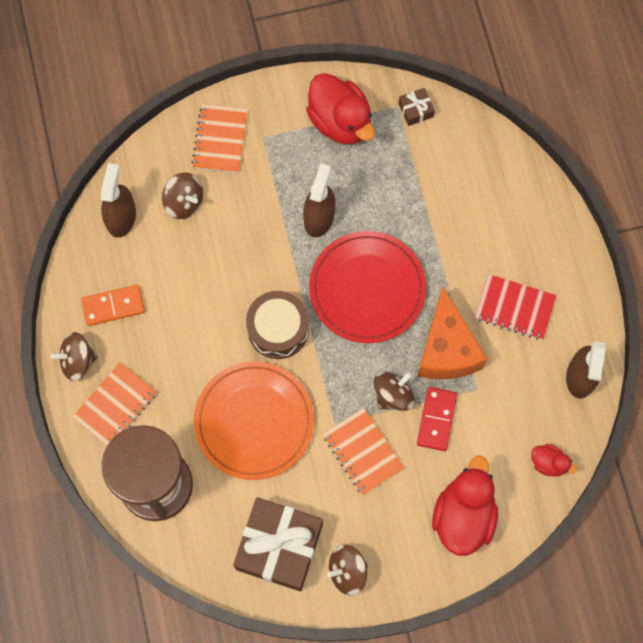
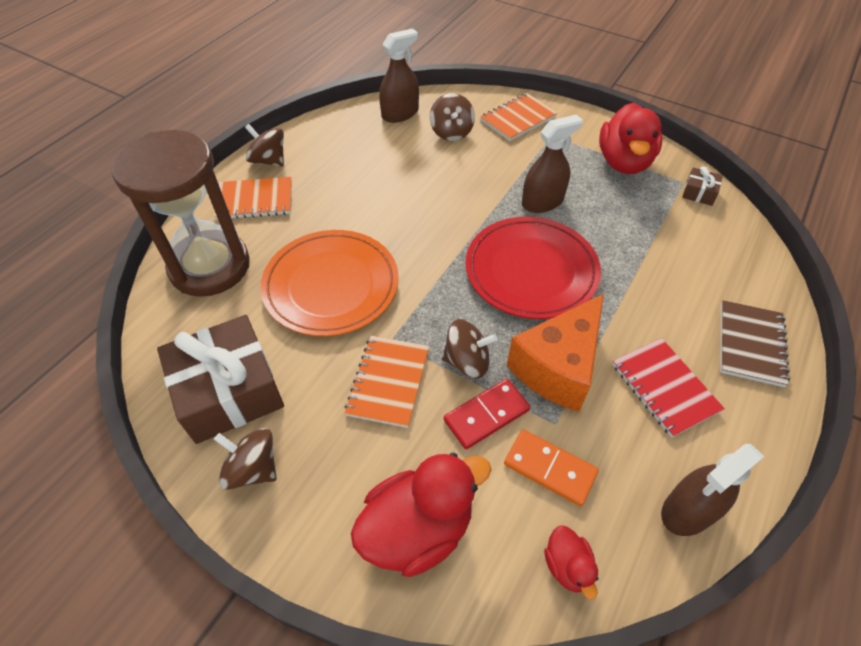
camera: 45 degrees right, 20 degrees down
orange domino [81,285,145,326] -> orange domino moved to [504,430,599,506]
brown drum [246,291,309,359] -> none
none -> brown notebook [721,300,790,387]

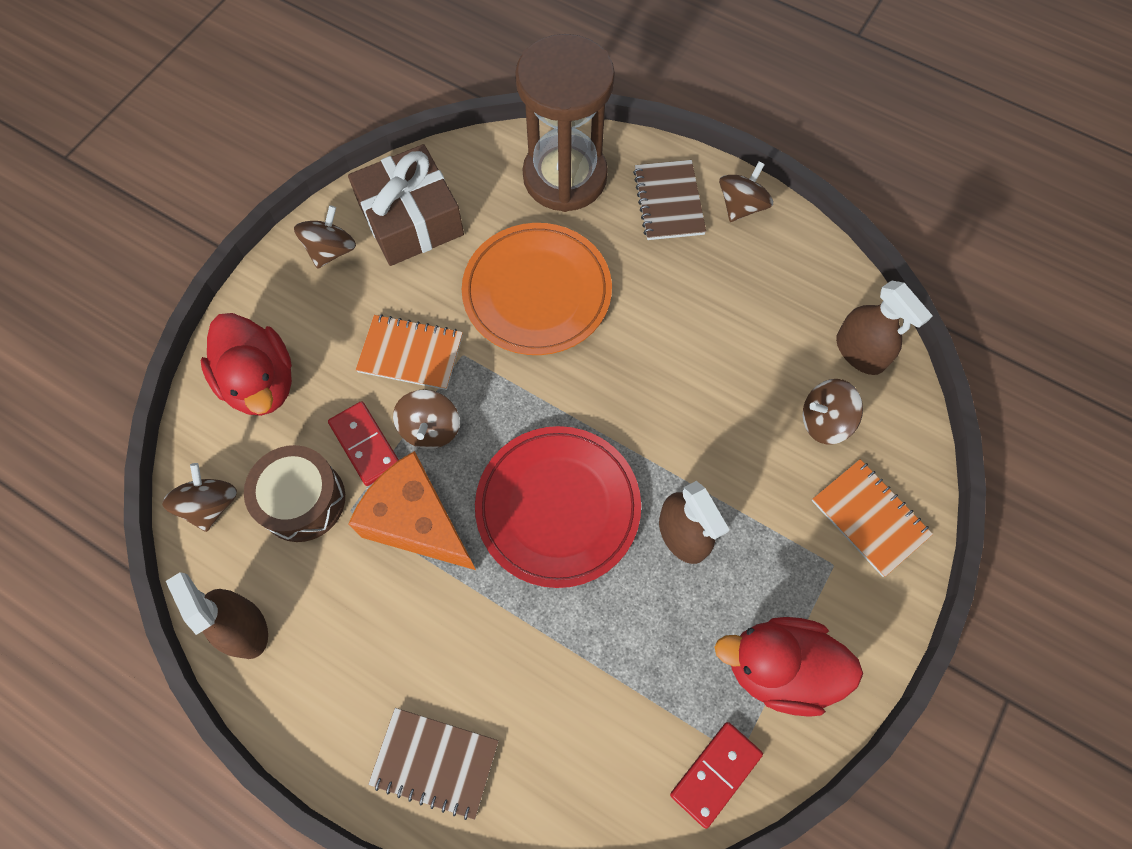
camera: 90 degrees right, 15 degrees up
orange notebook [214,177,292,219] -> brown notebook [633,160,706,240]
orange domino [504,430,599,506] -> brown drum [244,445,345,542]
red duck [544,525,599,600] -> brown spinning top [162,463,237,532]
red notebook [613,338,725,438] -> none
brown gift [682,166,723,206] -> red domino [670,722,763,829]

